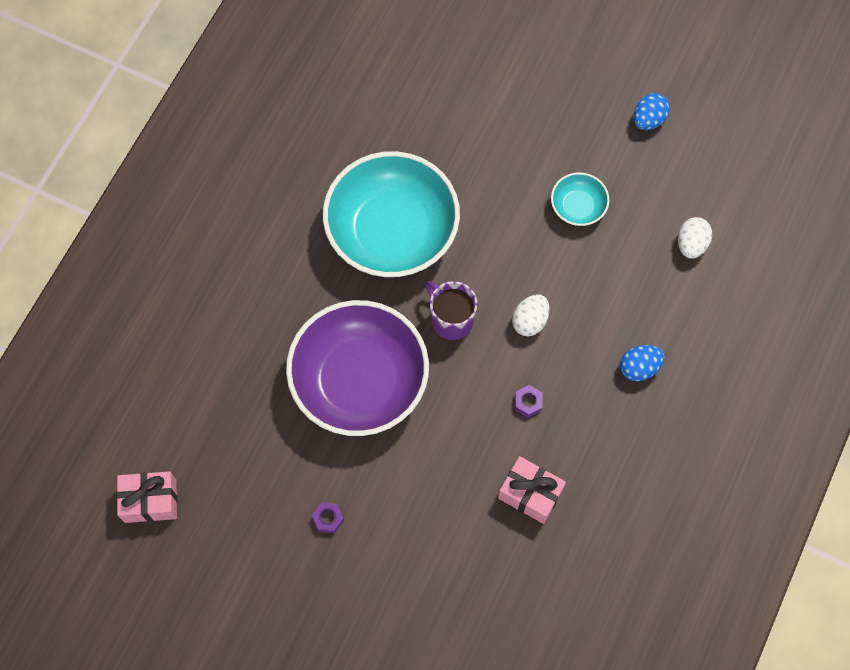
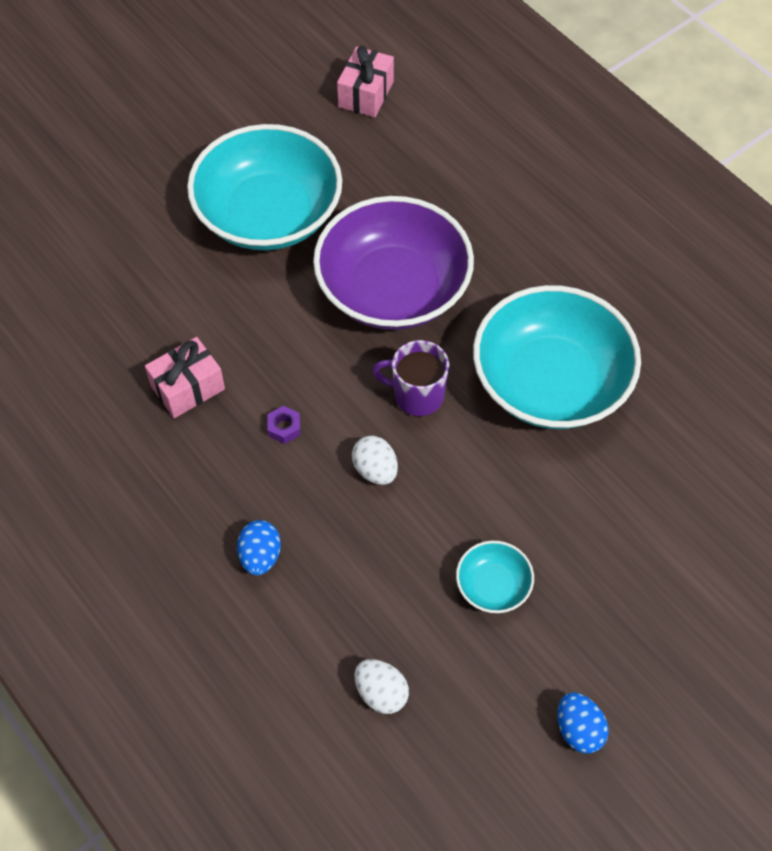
camera: 115 degrees right, 10 degrees down
purple nut [312,502,344,533] -> turquoise bowl [187,124,342,250]
purple mug [425,281,477,340] -> purple mug turned 150 degrees counterclockwise [372,340,449,416]

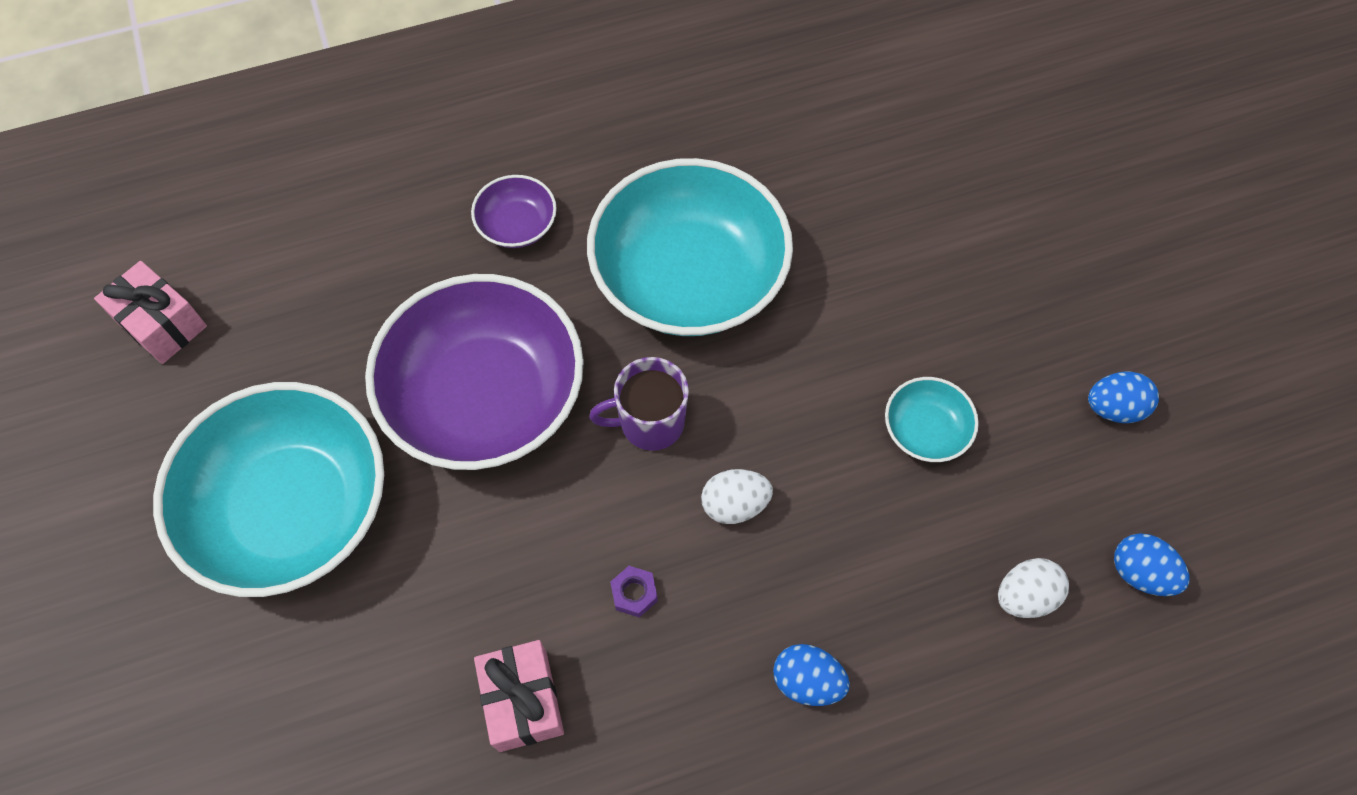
camera: 70 degrees left, 5 degrees up
purple mug [372,340,449,416] -> purple mug turned 45 degrees clockwise [589,357,689,451]
none -> purple bowl [471,175,557,248]
none -> blue egg [1114,533,1189,596]

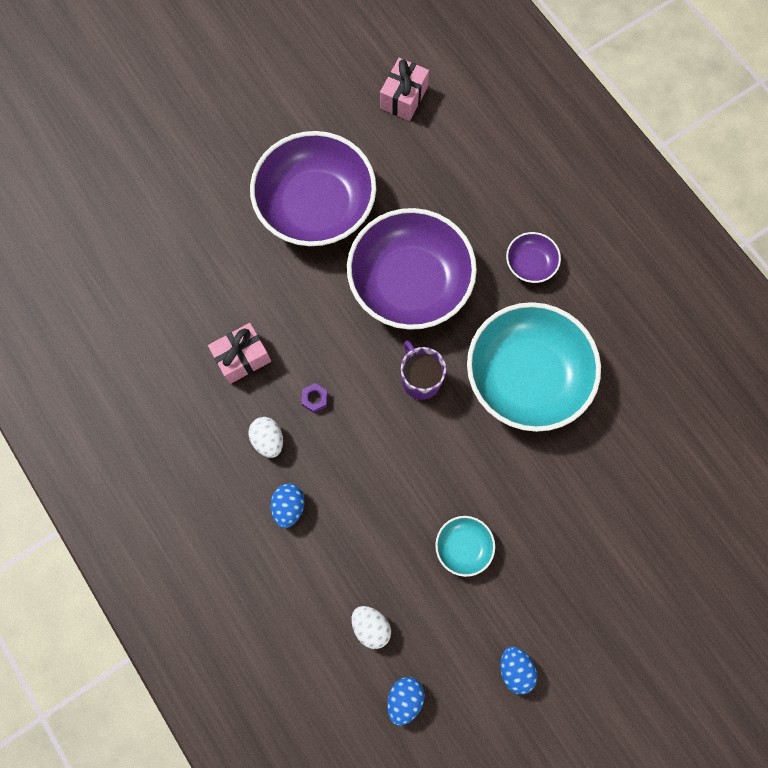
camera: 75 degrees right, 10 degrees up
turquoise bowl [153,382,384,597] -> purple bowl [250,131,376,246]
white egg [701,469,773,524] -> white egg moved to [248,417,283,458]

